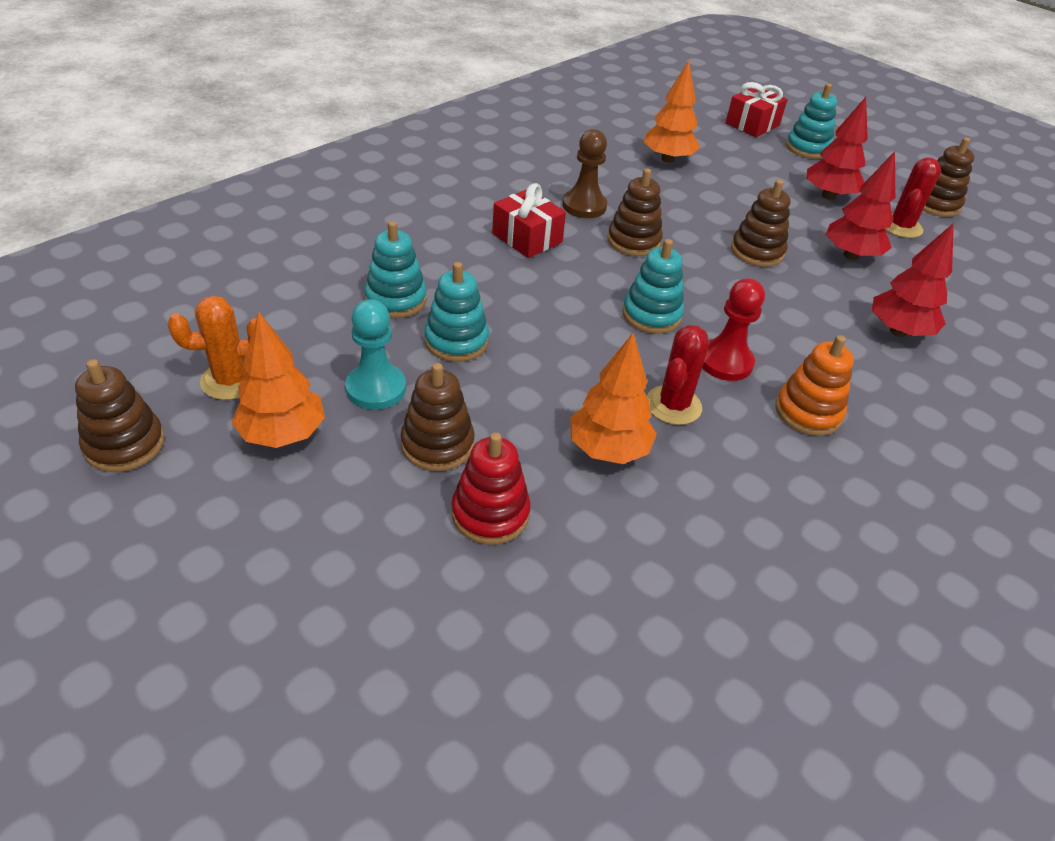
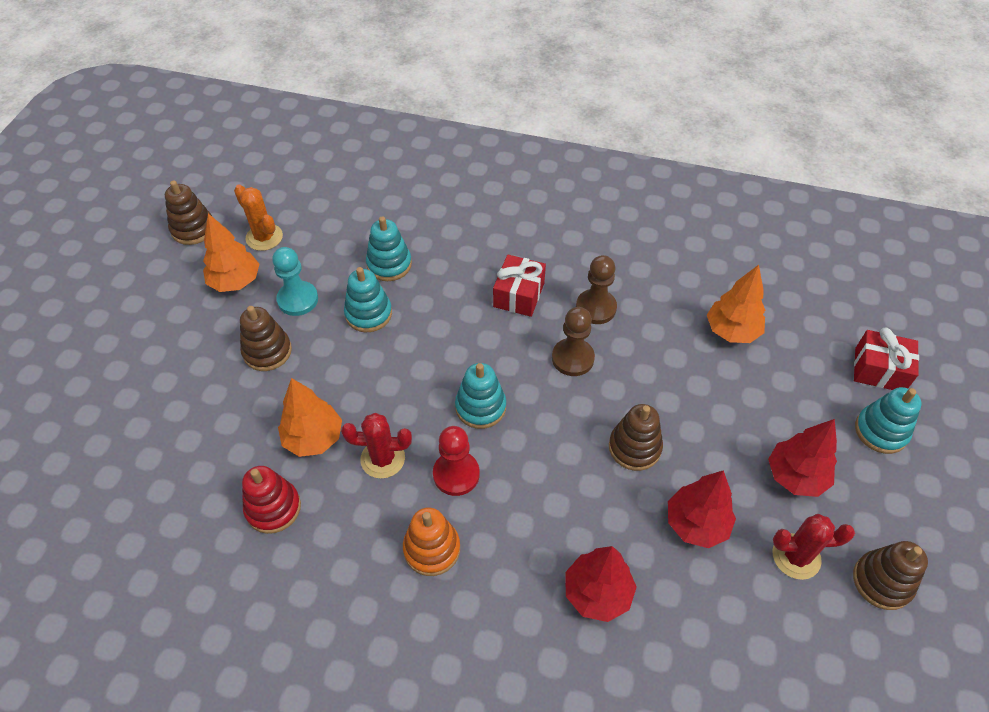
camera: 65 degrees right, 10 degrees up
red stacking toy [451,432,531,545] -> red stacking toy moved to [242,466,301,534]
brown stacking toy [607,168,663,256] -> brown pawn [552,307,595,376]

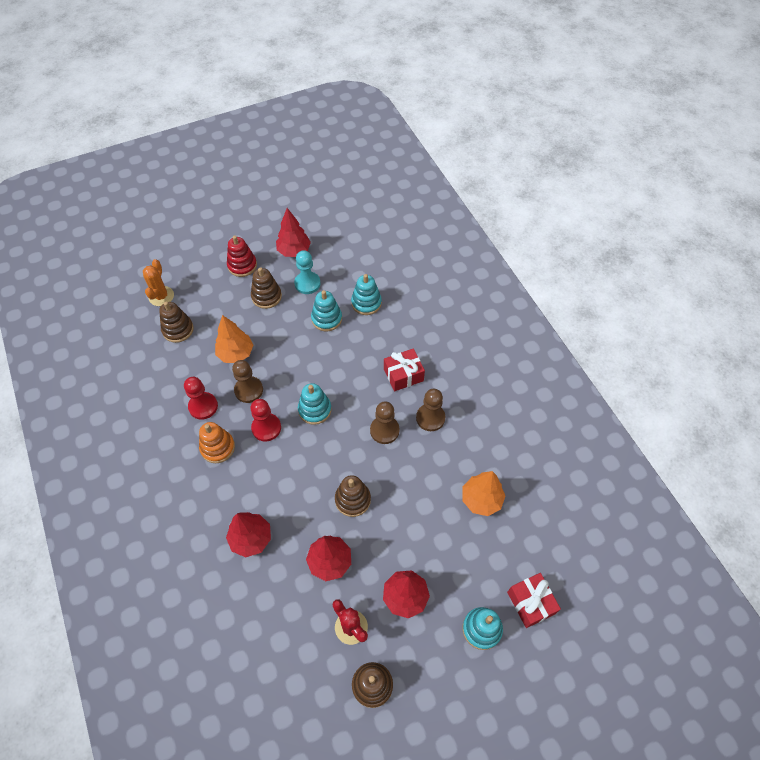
camera: 50 degrees right, 5 degrees up
brown stacking toy [165,180,212,245] -> brown stacking toy moved to [159,302,194,343]
orange tree [203,214,259,292] -> red tree [276,208,311,257]
orange cactus [234,184,283,251] -> orange cactus moved to [143,259,174,306]
red stacking toy [242,466,301,534] -> red stacking toy moved to [227,236,257,277]
red cactus [341,413,412,479] -> brown pawn [232,360,263,403]
none -> red pawn [184,377,218,420]

